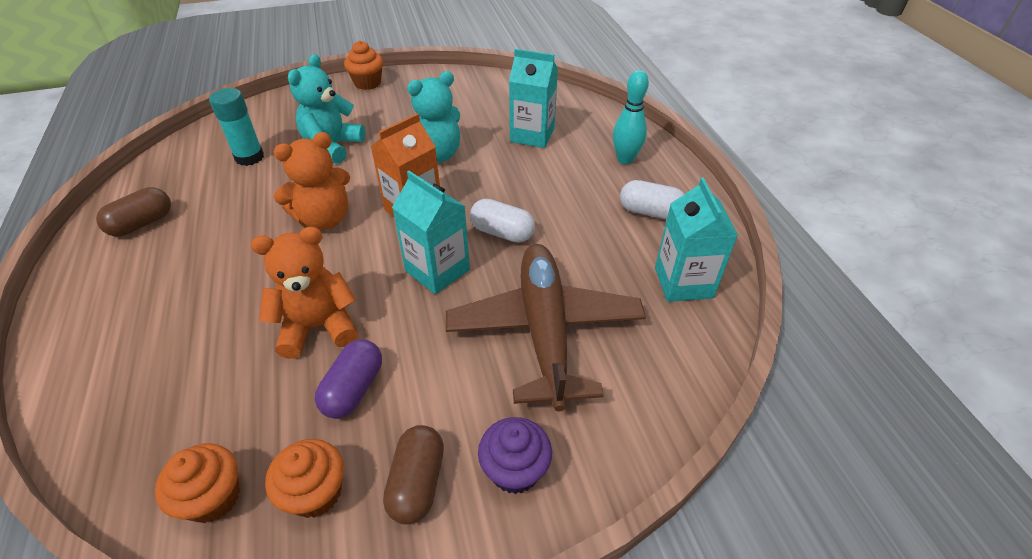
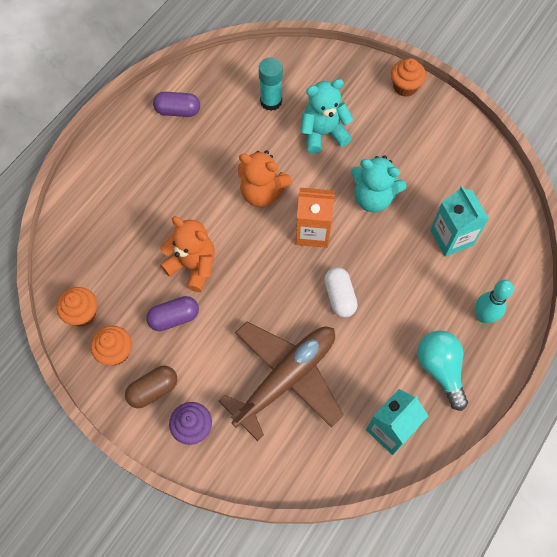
camera: 50 degrees right, 20 degrees up
brown capsule [96,187,171,237] -> purple capsule [153,92,200,117]
turquoise carton [392,171,470,294] -> none
white capsule [620,180,684,220] -> turquoise light bulb [417,330,468,411]

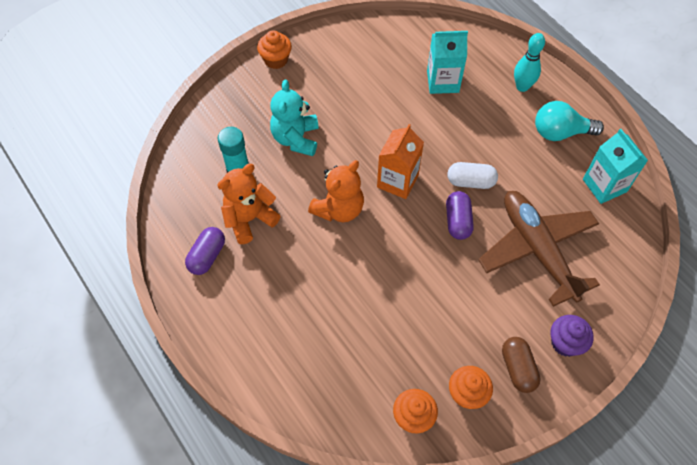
camera: 70 degrees left, 5 degrees down
purple capsule [146,296,199,331] -> purple capsule moved to [446,191,474,240]
orange teddy bear [160,216,215,292] -> orange teddy bear moved to [217,164,280,244]
turquoise teddy bear [351,156,407,212] -> none

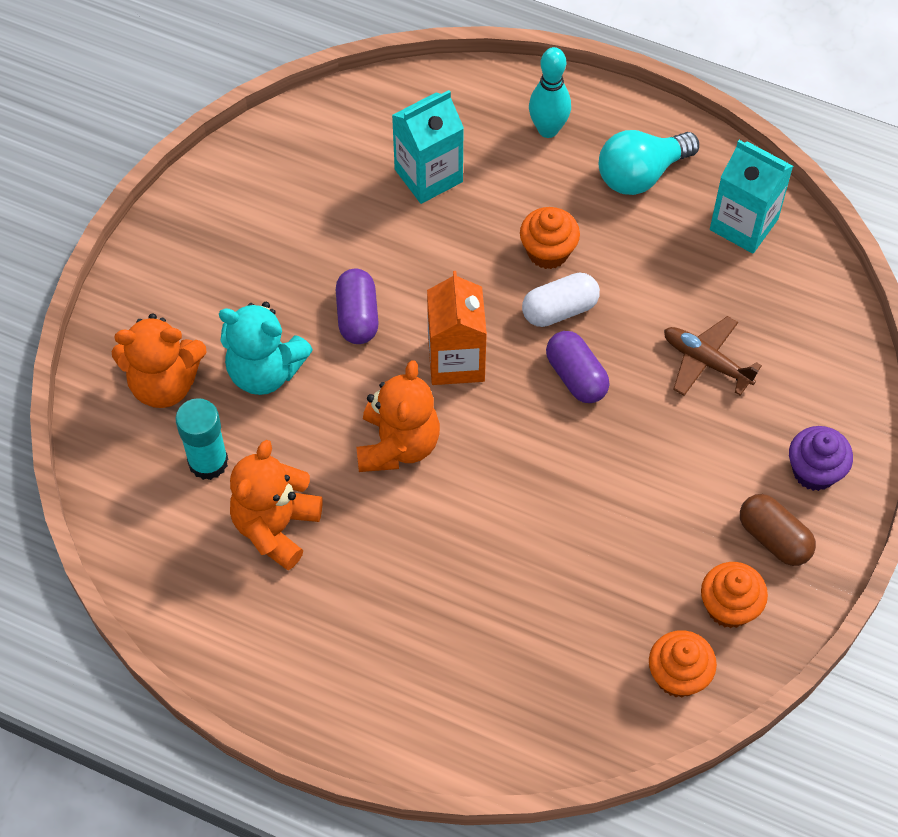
camera: 30 degrees left, 0 degrees up
purple capsule [185,227,225,275] -> purple capsule moved to [336,269,379,344]
orange cupcake [257,30,292,69] -> orange cupcake moved to [520,207,580,269]
turquoise teddy bear [270,80,319,156] -> turquoise teddy bear turned 45 degrees counterclockwise [219,302,313,395]
brown plane [478,191,600,307] -> brown plane [664,316,762,396], size x0.51
none -> orange teddy bear [112,313,207,408]

